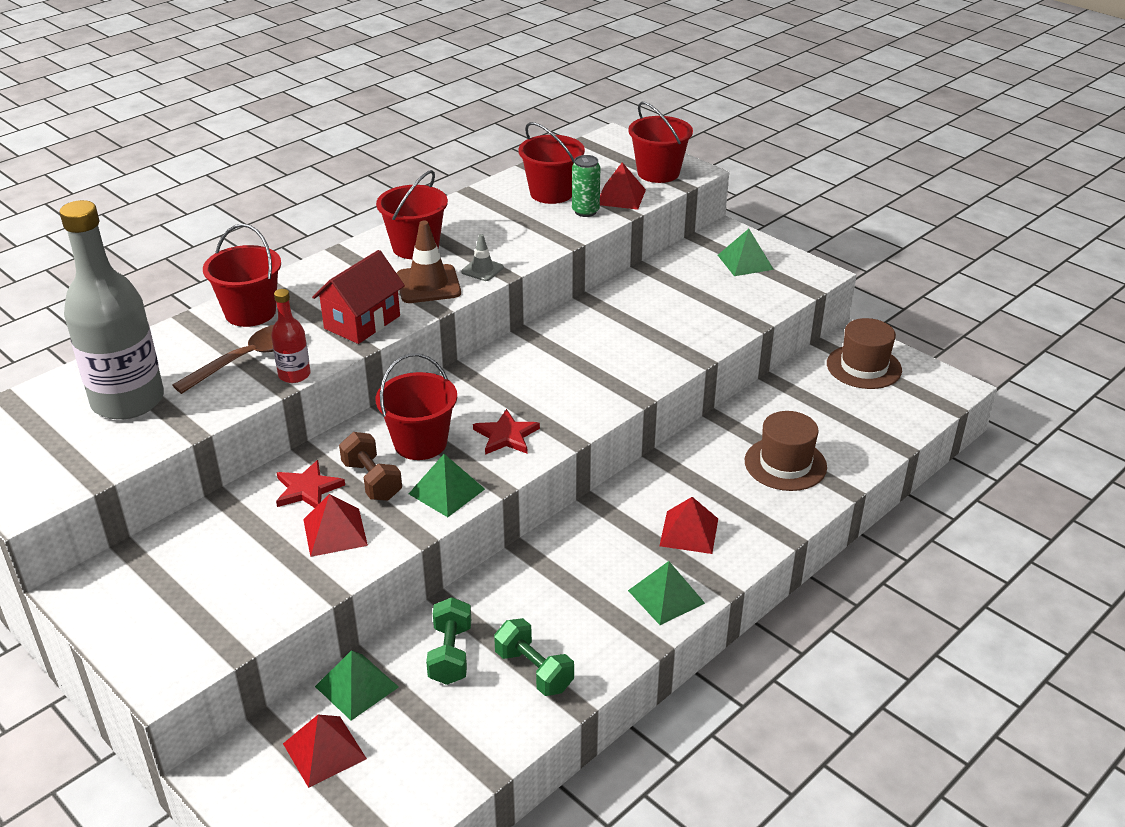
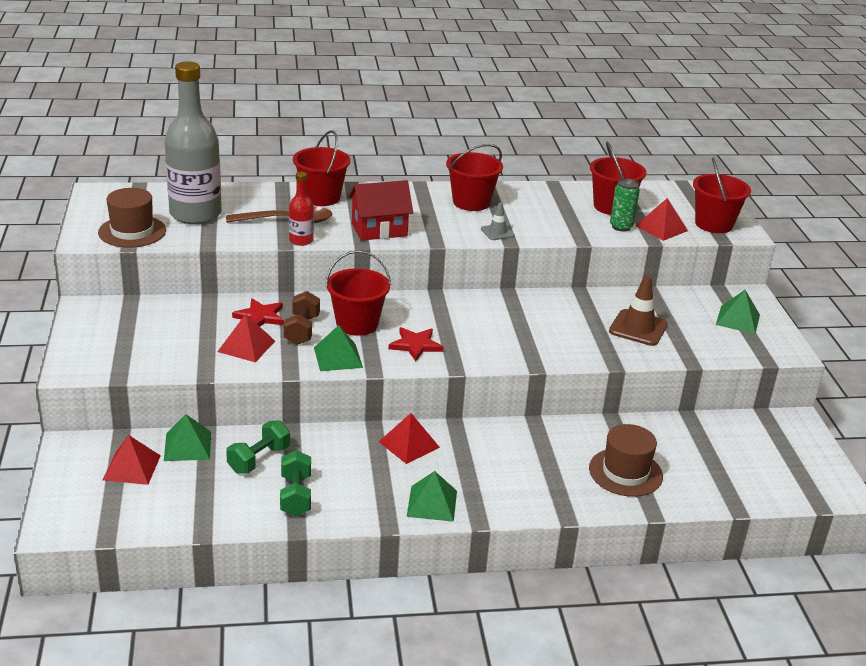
camera: 35 degrees right, 5 degrees down
brown traffic cone [397,220,461,303] -> brown traffic cone moved to [609,275,668,346]
red pyramid [659,497,718,554] -> red pyramid moved to [379,413,440,464]
brown hat [827,318,902,389] -> brown hat moved to [98,188,166,248]

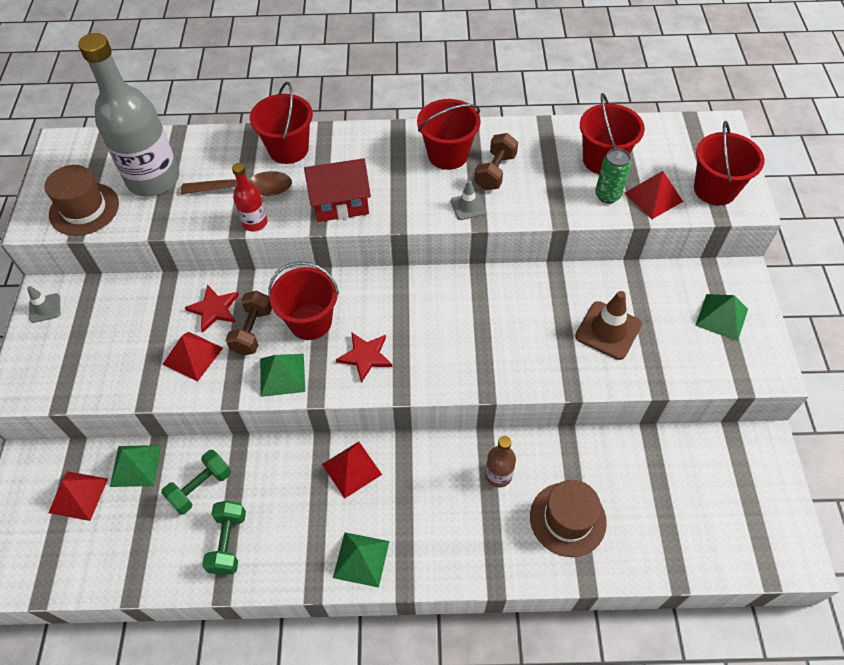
camera: 10 degrees right, 25 degrees up
none -> grey traffic cone [27,286,61,323]
none -> brown dumbbell [474,133,518,190]
none -> brown bottle [485,436,516,487]

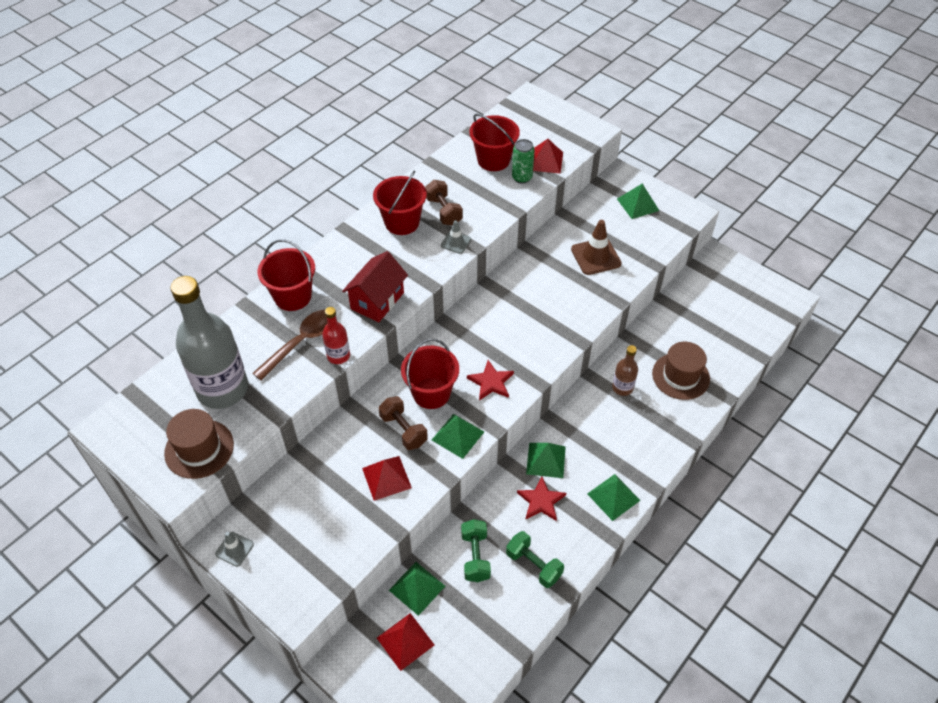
camera: 50 degrees left, 5 degrees down
red star [185,285,239,333] -> red star moved to [517,477,566,521]
red pyramid [322,442,382,499] -> green pyramid [526,443,566,478]
red bucket [694,121,765,205] -> none

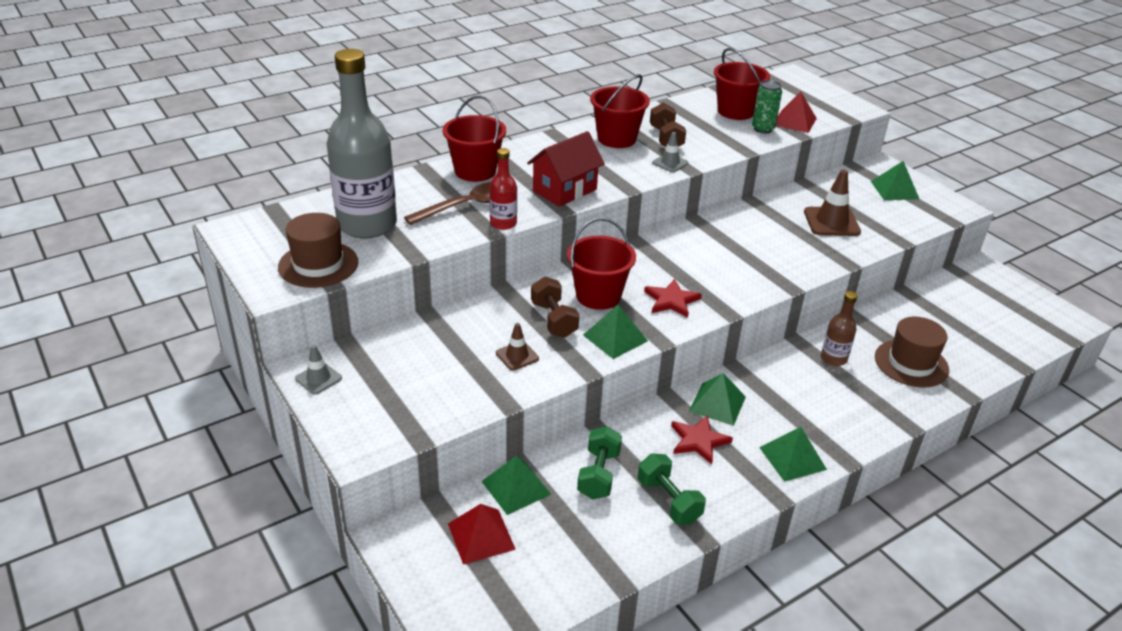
camera: 15 degrees right, 15 degrees down
red pyramid [362,456,412,501] -> brown traffic cone [496,323,539,370]

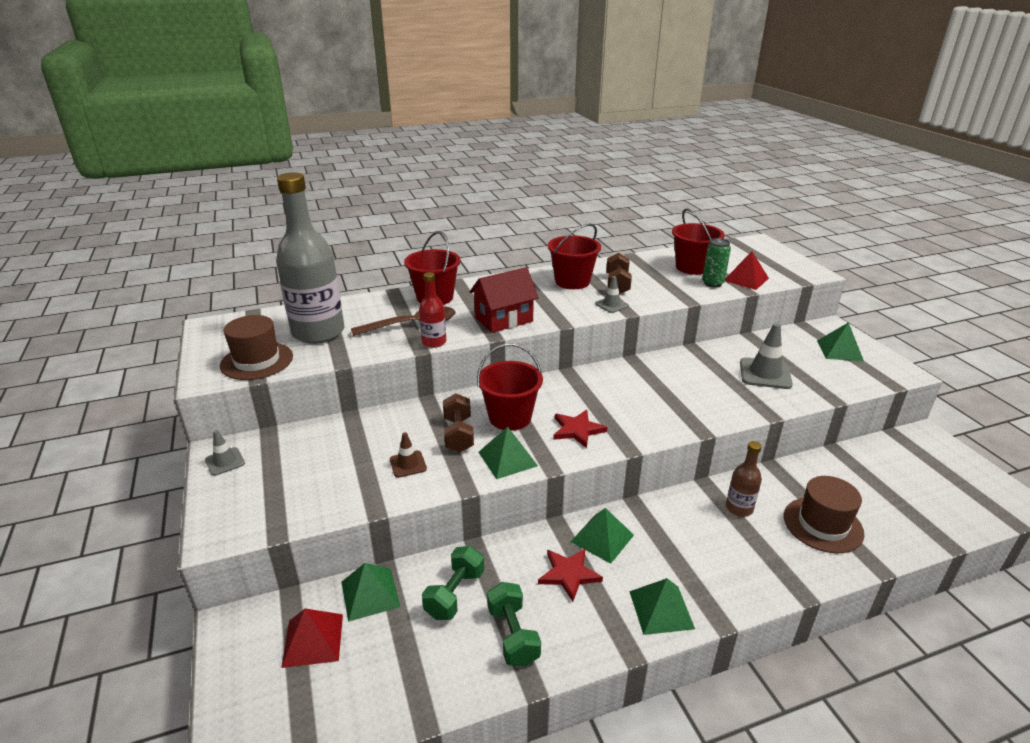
camera: 15 degrees right, 5 degrees down
brown traffic cone [804,170,861,236] -> grey traffic cone [740,323,793,389]

